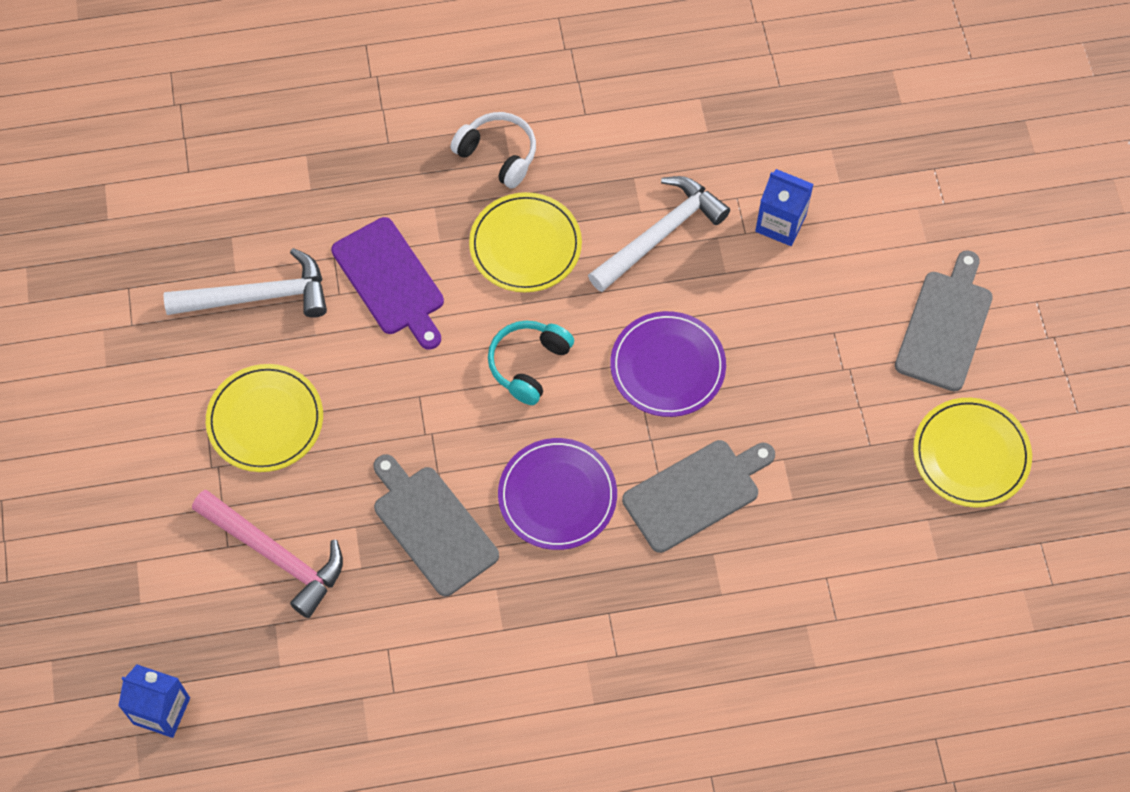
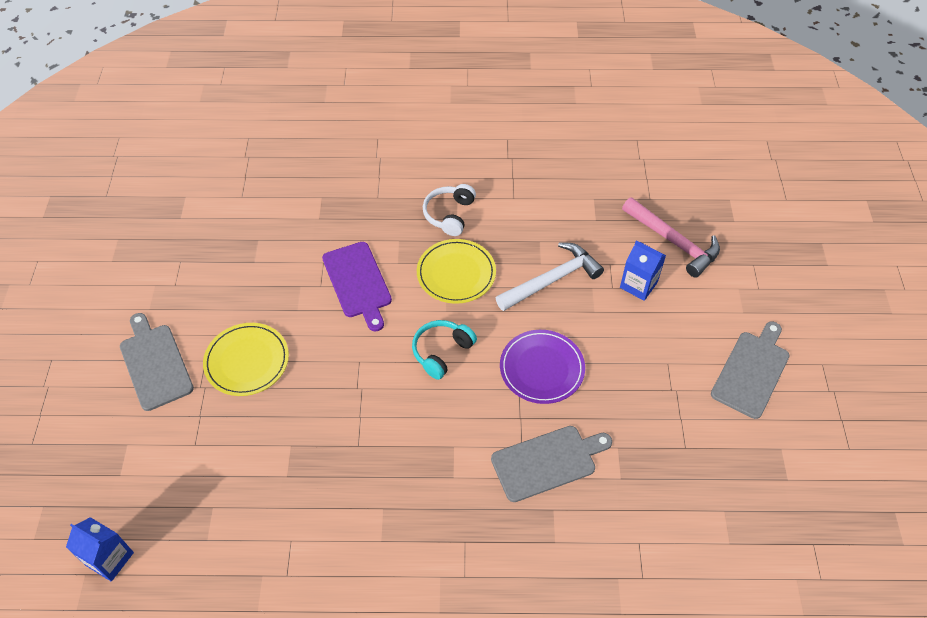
camera: 10 degrees right, 10 degrees down
white hammer [164,248,327,318] -> none
pink hammer [192,490,343,618] -> pink hammer moved to [622,197,720,278]
grey cutting board [374,454,499,596] -> grey cutting board moved to [120,313,194,411]
white headphones [450,112,536,189] -> white headphones turned 120 degrees counterclockwise [423,184,476,236]
purple plate [498,438,617,550] -> none
yellow plate [913,398,1032,507] -> none

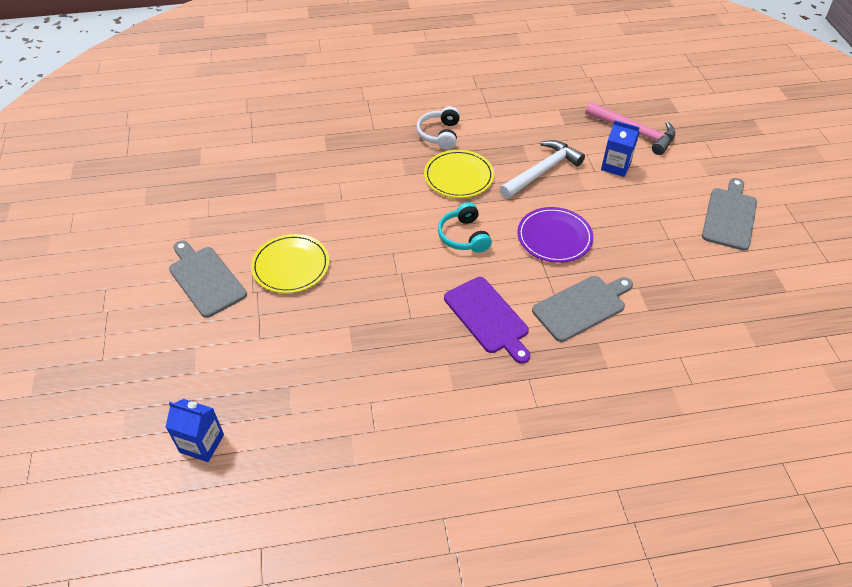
camera: 10 degrees left, 5 degrees down
purple cutting board [322,242,392,332] -> purple cutting board moved to [444,277,530,364]
turquoise headphones [412,320,477,380] -> turquoise headphones turned 45 degrees counterclockwise [438,202,492,253]

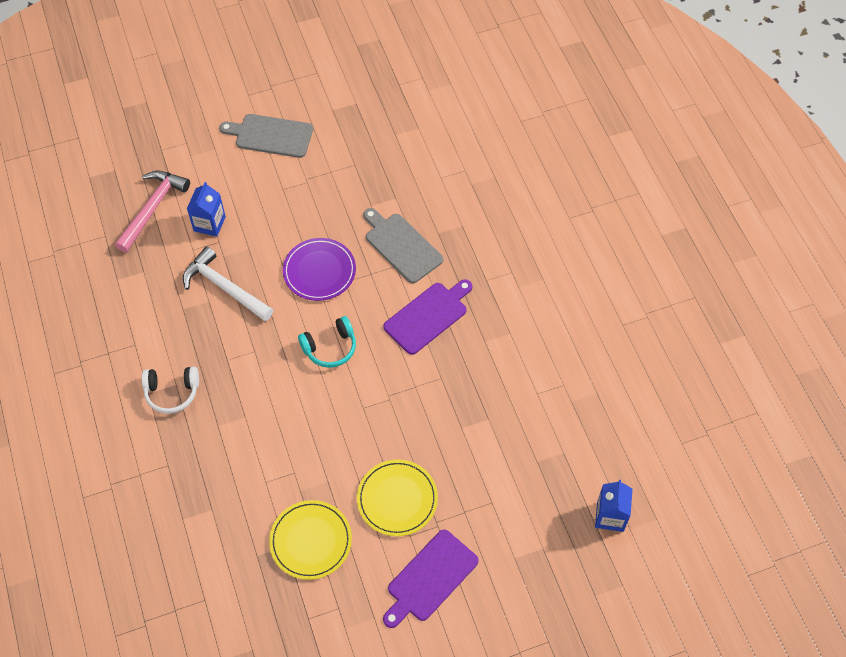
camera: 100 degrees left, 10 degrees up
grey cutting board [169,241,247,318] -> purple cutting board [383,530,479,628]
yellow plate [424,150,494,198] -> yellow plate moved to [269,500,352,580]

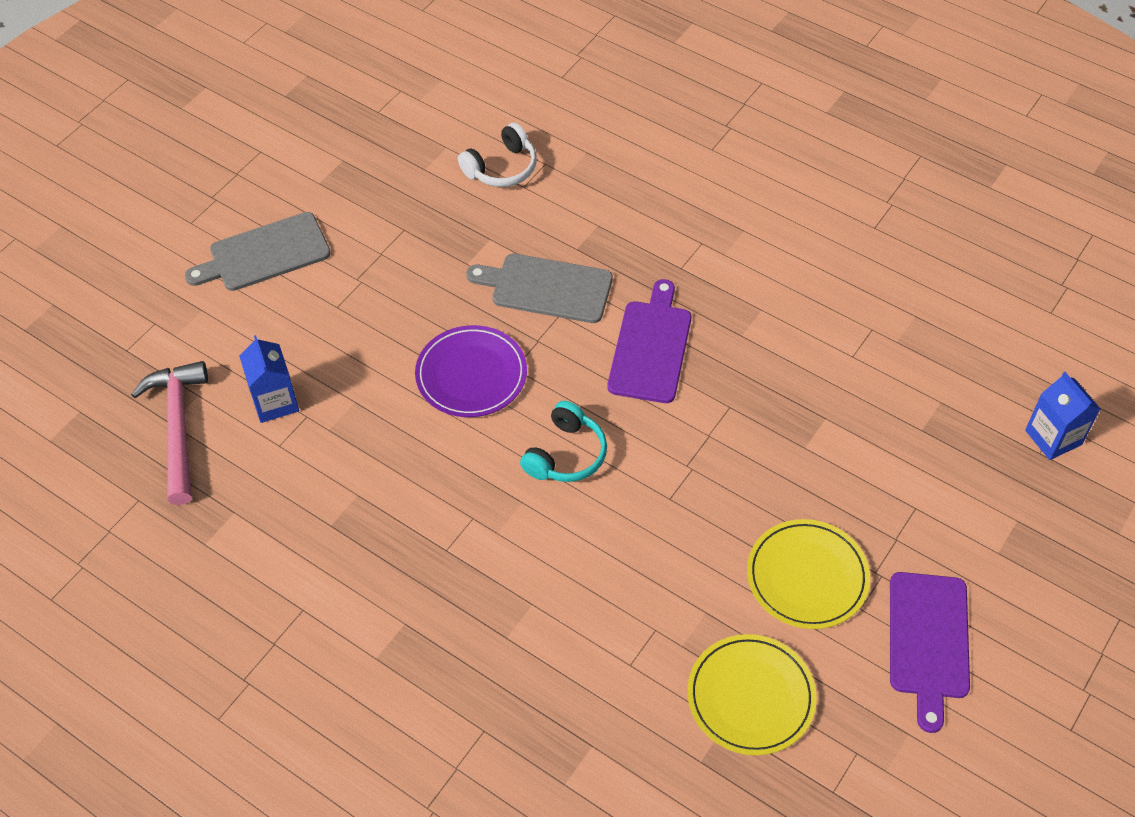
camera: 35 degrees left, 5 degrees down
white headphones [142,367,199,414] -> white headphones moved to [458,123,537,187]
white hammer [183,246,273,321] -> none

